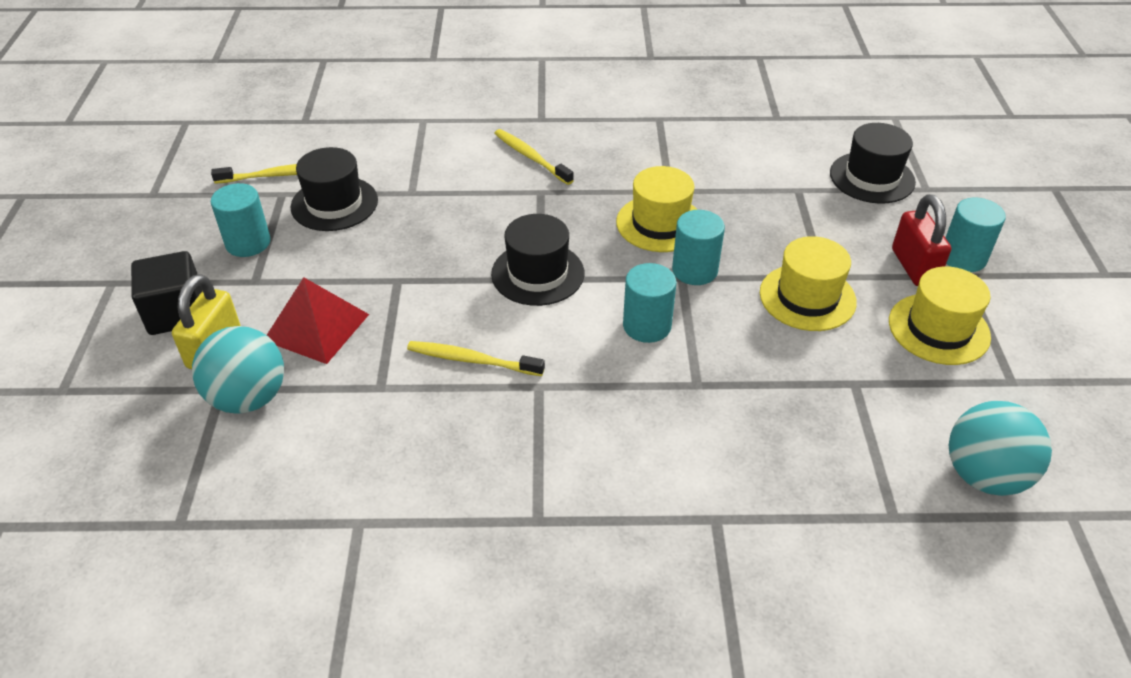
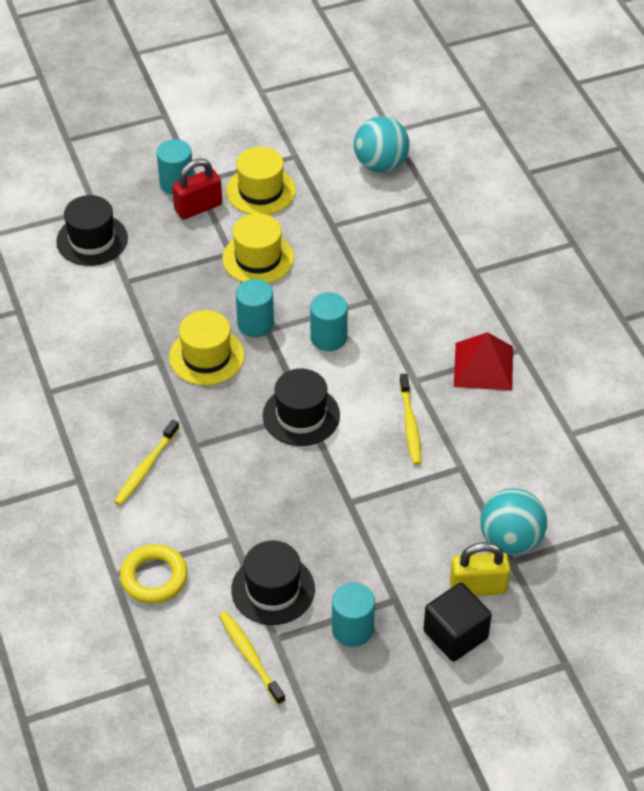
camera: 110 degrees left, 5 degrees up
red pyramid [267,277,369,364] -> red pyramid moved to [454,332,513,391]
none -> yellow ring [120,544,188,604]

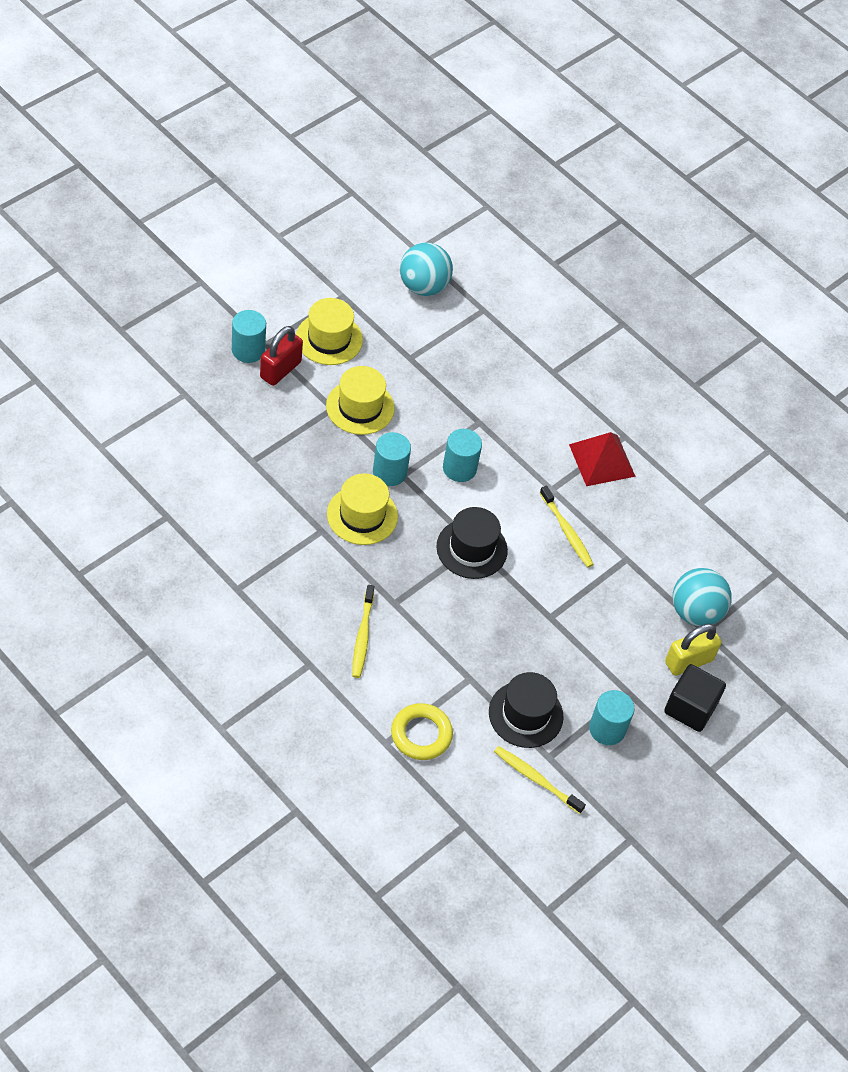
camera: 30 degrees left, 5 degrees up
black hat [56,195,128,266] -> none

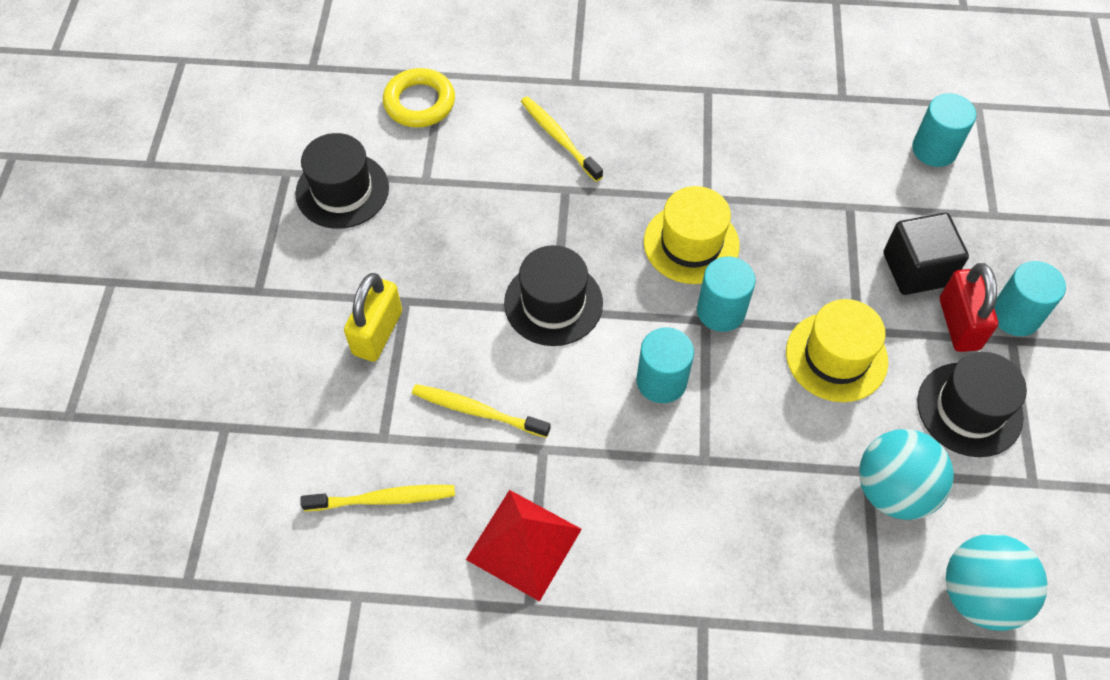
camera: 145 degrees right, 5 degrees up
yellow hat [296,298,363,365] -> black hat [917,352,1027,457]
yellow toothbrush [494,746,586,814] -> yellow toothbrush moved to [301,485,455,511]
turquoise cylinder [589,690,635,745] -> turquoise cylinder moved to [912,93,976,167]
black cube [664,664,726,732] -> black cube moved to [883,213,969,295]
yellow padlock [665,624,721,676] -> yellow padlock moved to [344,273,402,362]
turquoise ball [673,568,731,626] -> turquoise ball moved to [859,429,954,520]

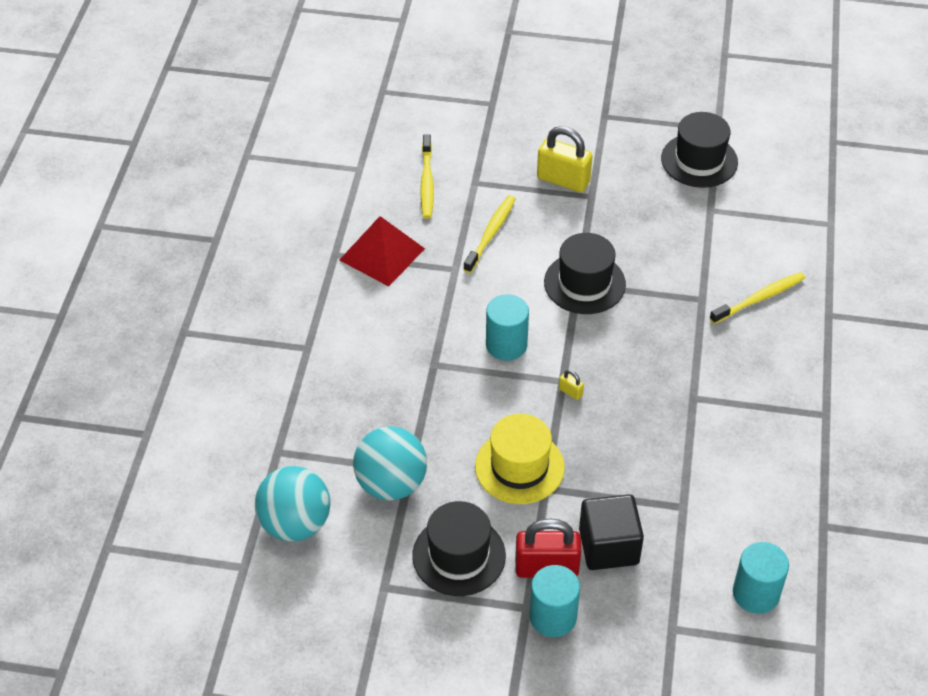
camera: 95 degrees right, 10 degrees down
yellow ring [383,68,455,128] -> none
yellow hat [644,186,740,284] -> none
turquoise cylinder [697,257,756,332] -> yellow padlock [559,370,584,400]

